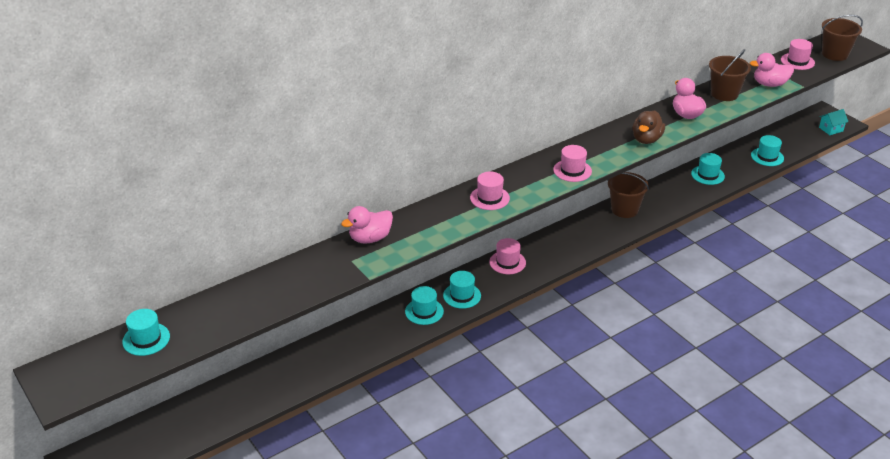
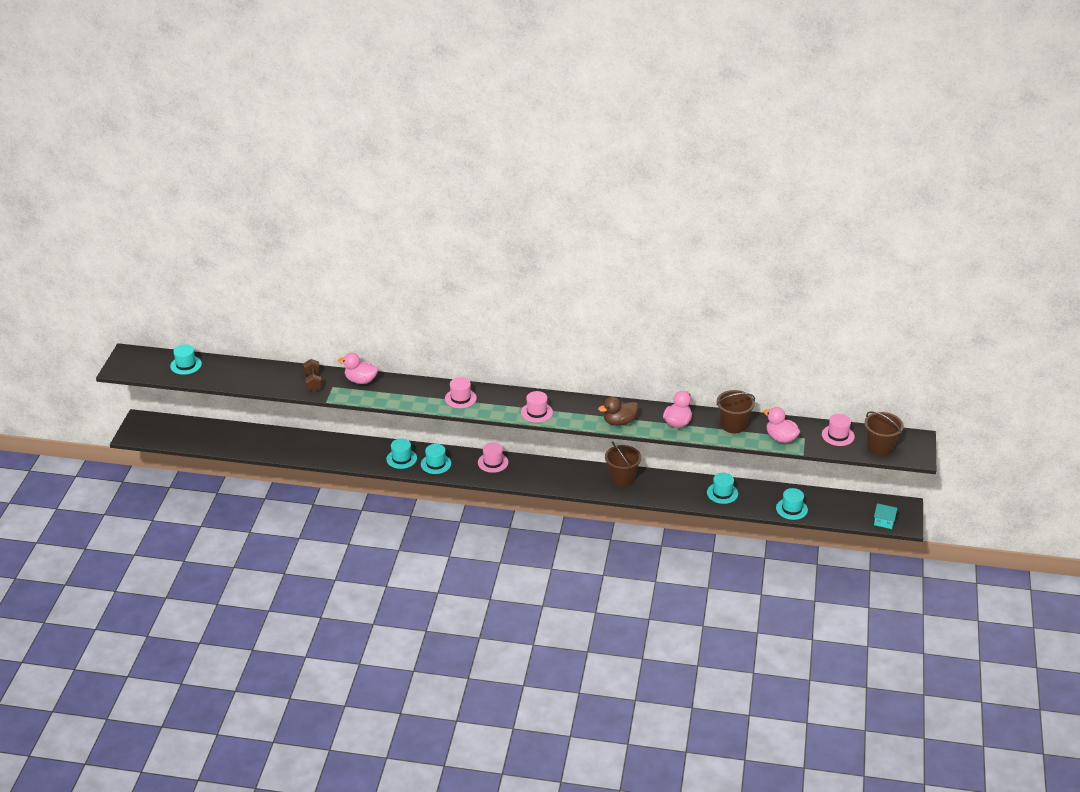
camera: 45 degrees right, 0 degrees up
none -> brown dumbbell [303,359,322,392]

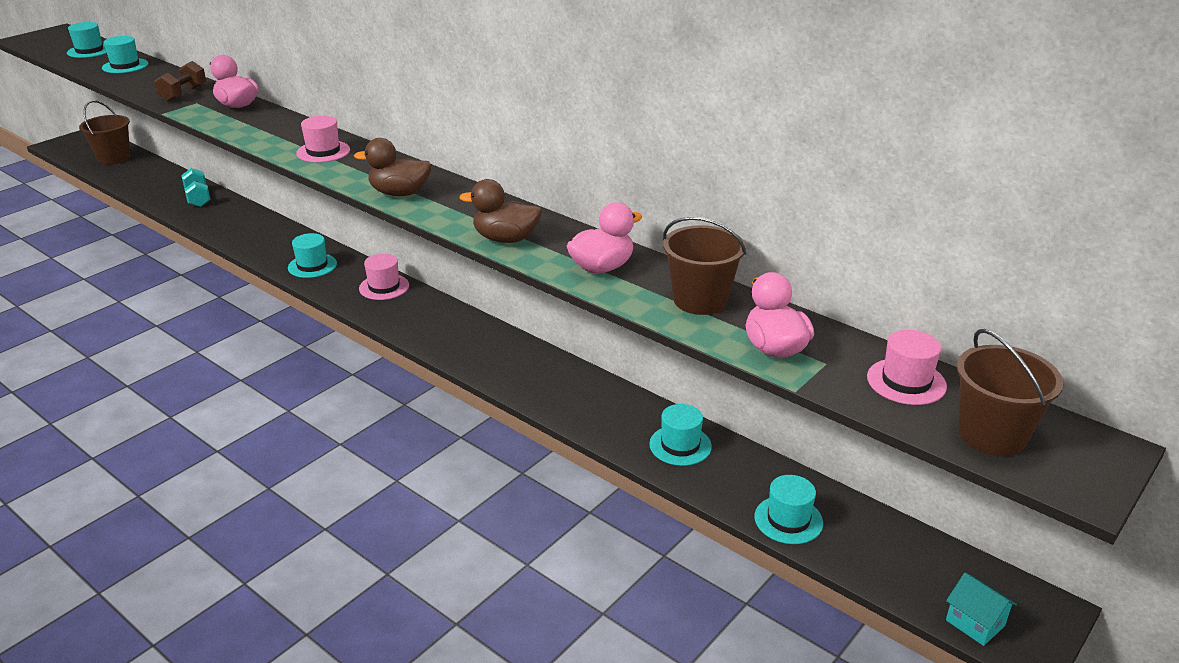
camera: 30 degrees right, 5 degrees down
turquoise hat [386,439,417,469] -> turquoise hat moved to [102,36,148,73]
pink hat [521,391,553,423] -> brown duck [354,138,432,196]
brown bucket [605,441,641,487] -> brown bucket moved to [79,100,130,165]
none -> turquoise dumbbell [181,168,211,207]

